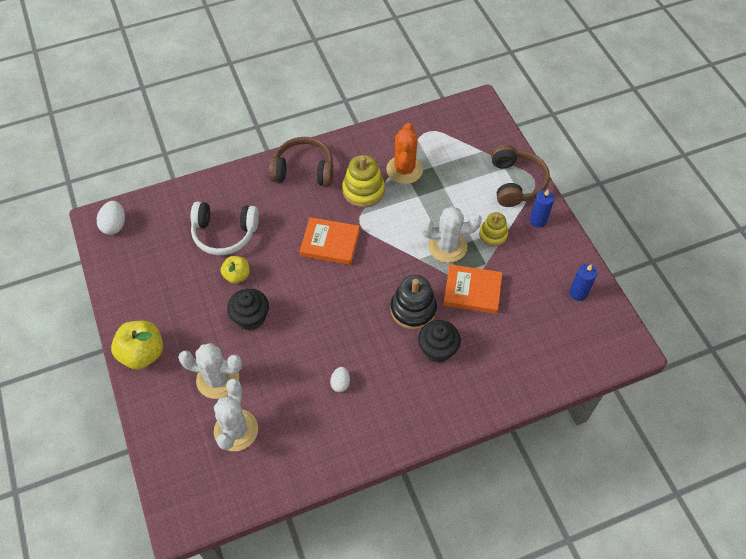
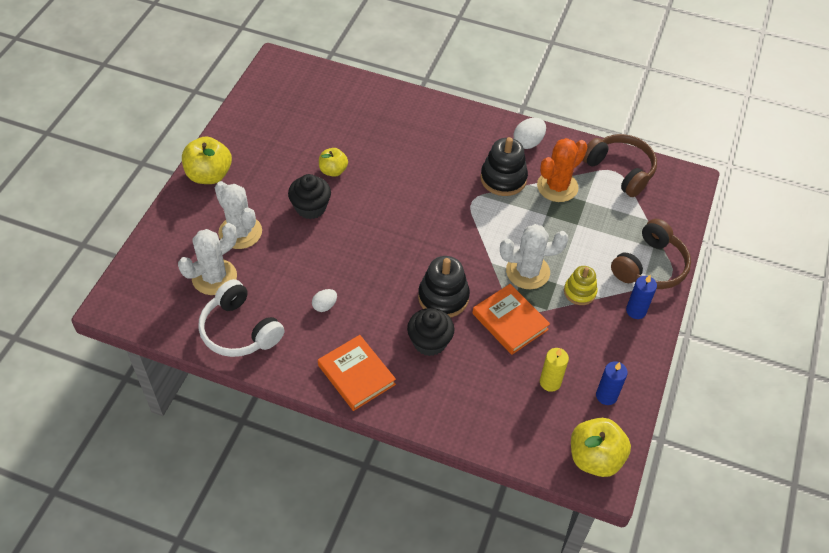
camera: 40 degrees right, 5 degrees down
white egg [97,201,125,235] -> white egg moved to [514,118,546,149]
white headphones [190,202,259,255] -> white headphones moved to [198,279,284,357]
brown headphones [269,137,334,186] -> brown headphones moved to [583,134,657,197]
orange book [300,217,360,265] -> orange book moved to [318,335,396,411]
yellow stacking toy [342,155,385,207] -> black stacking toy [480,137,528,196]
white cactus [421,207,482,263] -> white cactus turned 45 degrees counterclockwise [500,224,569,289]
none -> yellow candle [540,348,569,392]
none -> yellow apple [571,418,631,477]

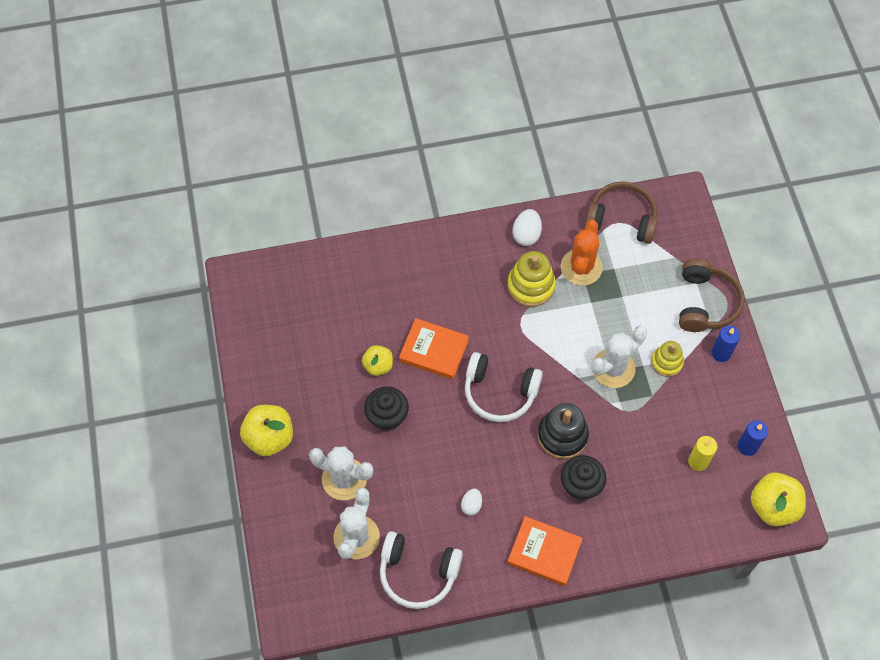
camera: 30 degrees left, 10 degrees up
orange book [472,284,550,355] -> orange book moved to [399,318,469,380]
black stacking toy [480,137,528,196] -> yellow stacking toy [507,251,556,307]
none -> white headphones [465,352,543,422]

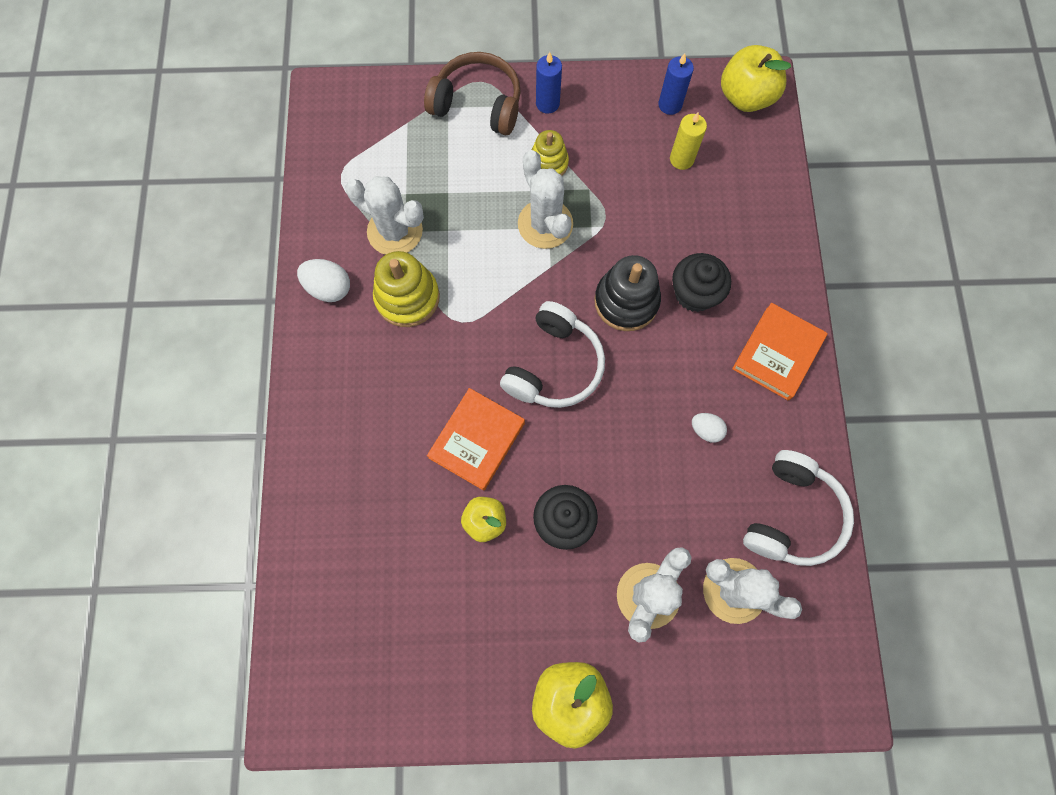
camera: 80 degrees left, 10 degrees up
orange cactus [561,220,603,286] -> white cactus [345,176,424,255]
brown headphones [585,181,658,244] -> none

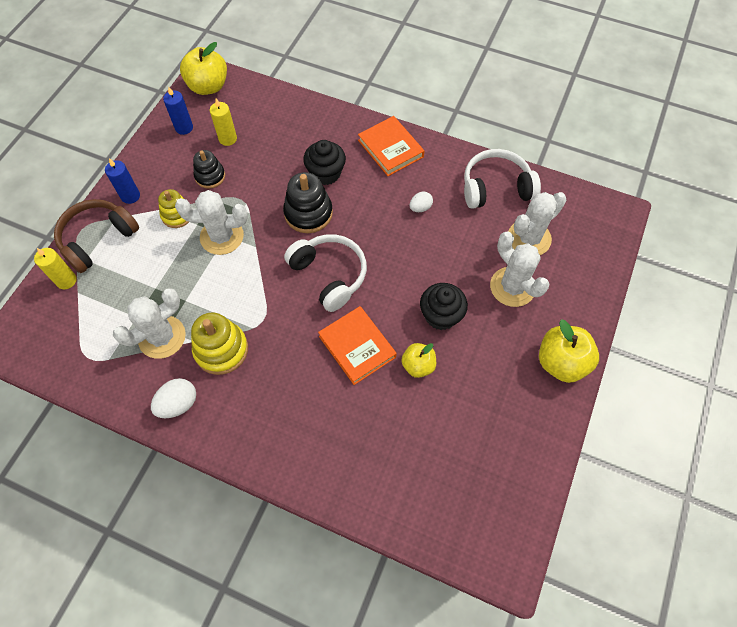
camera: 65 degrees left, 10 degrees down
white headphones [743,450,854,566] -> white headphones turned 60 degrees counterclockwise [464,149,541,209]
none -> yellow candle [34,248,77,289]
none -> black stacking toy [193,150,225,189]

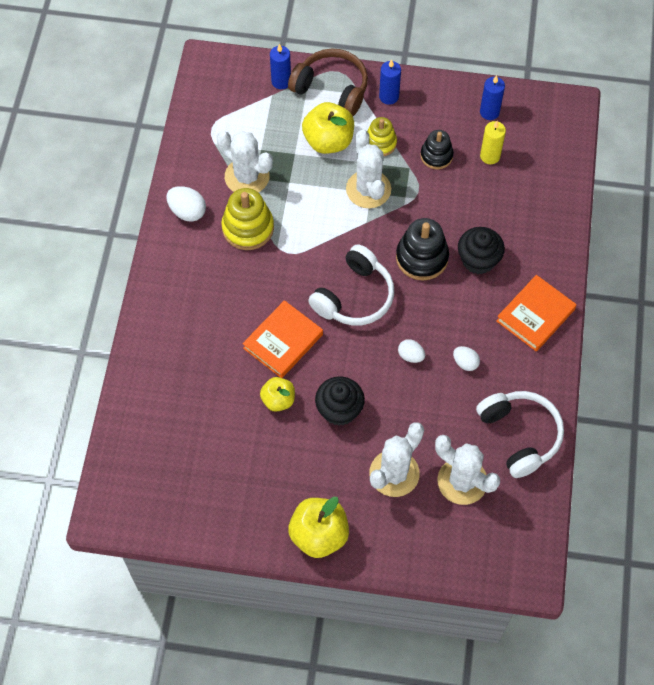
camera: 75 degrees right, 0 degrees up
yellow candle [34,248,77,289] -> blue candle [270,44,291,89]
yellow apple [180,42,227,95] -> yellow apple moved to [302,102,354,154]
none -> white egg [398,339,425,363]

